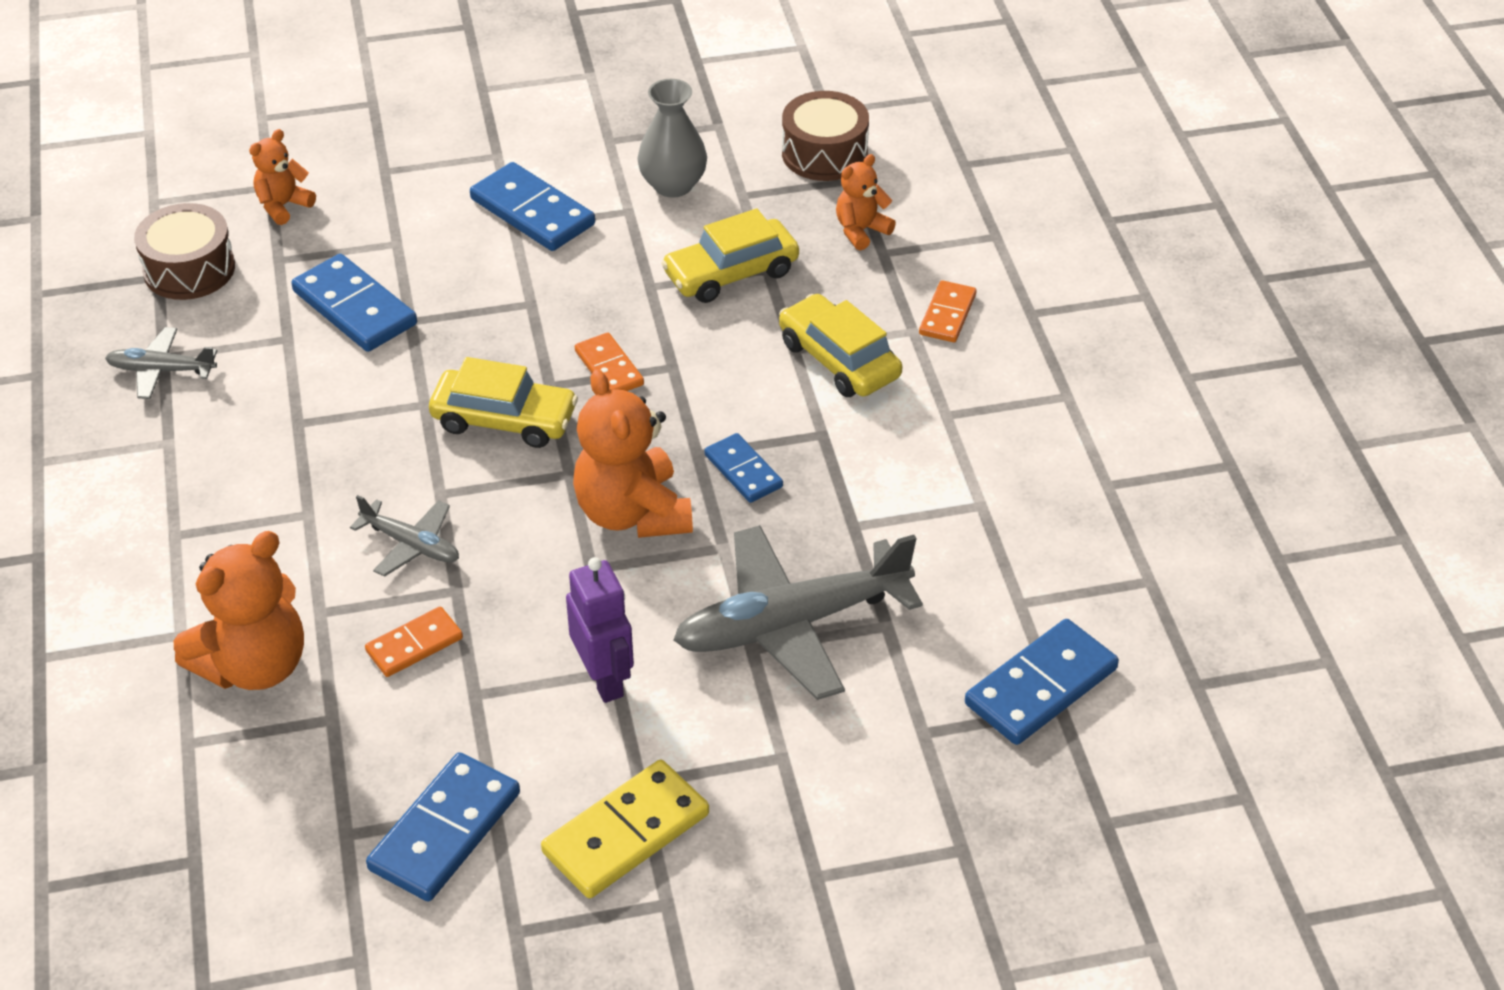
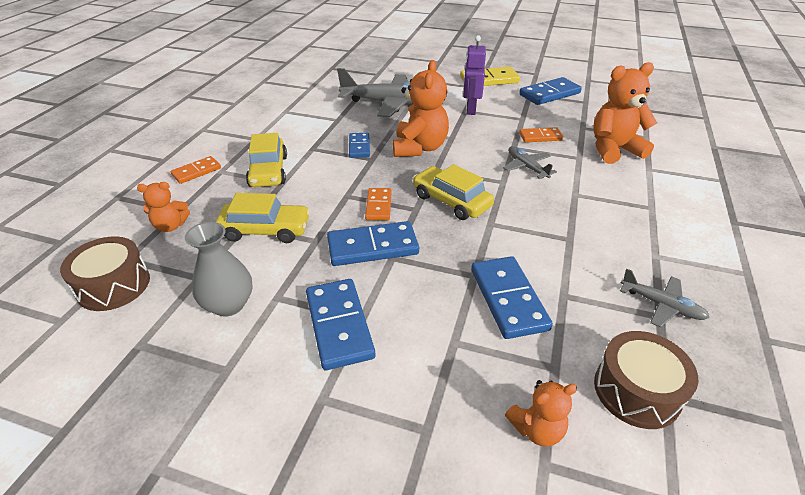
camera: 150 degrees left, 5 degrees down
blue domino [965,619,1119,745] -> blue domino moved to [327,221,419,266]

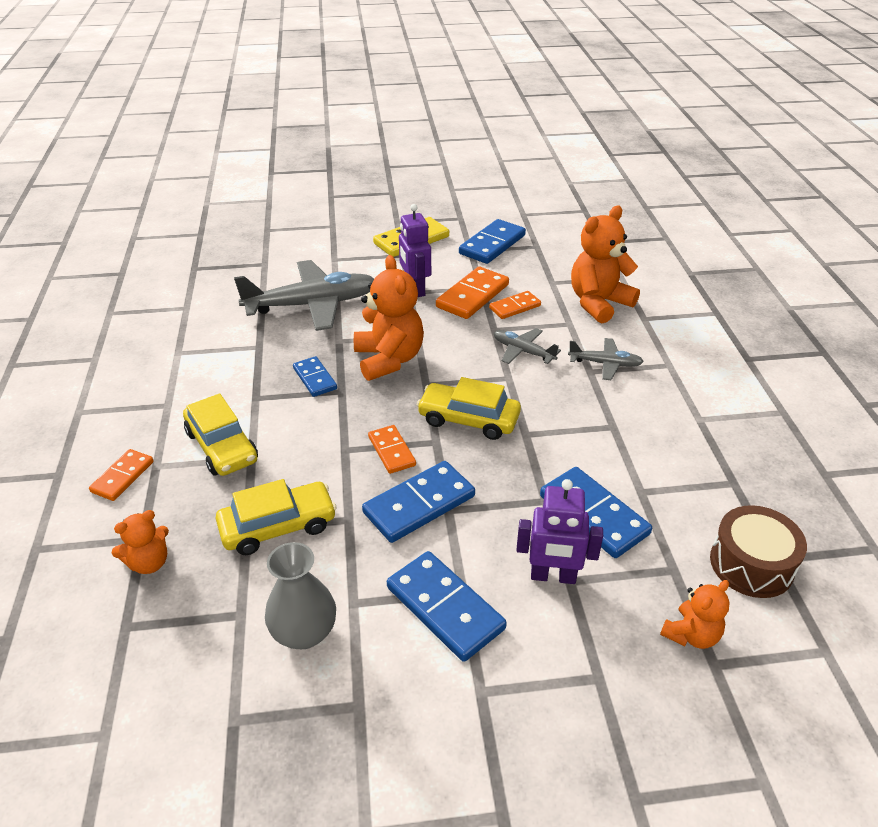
camera: 25 degrees left, 0 degrees up
brown drum [60,236,150,311] -> none
grey plane [620,269,710,327] -> grey plane moved to [568,338,644,380]
none -> orange domino [436,267,509,319]
none -> purple robot [516,479,603,584]

